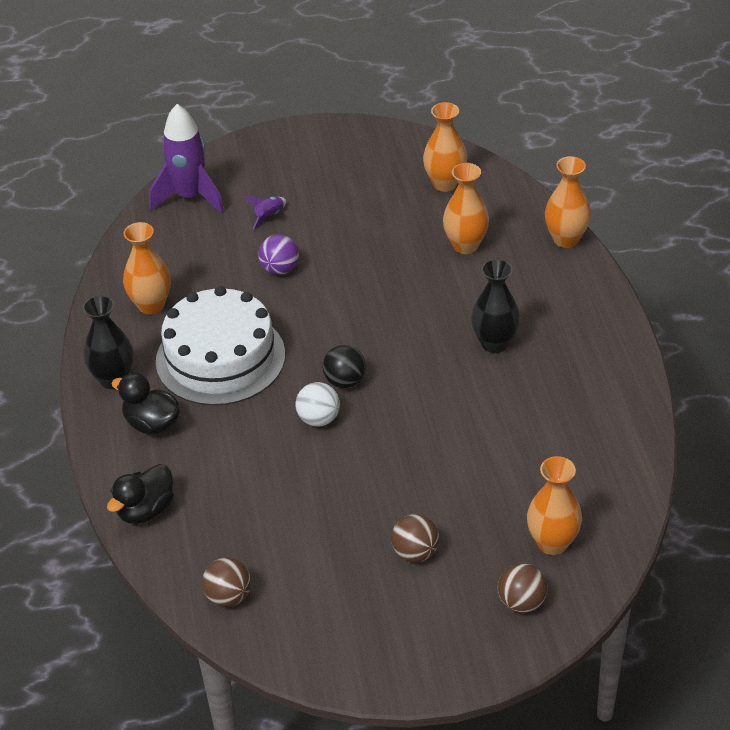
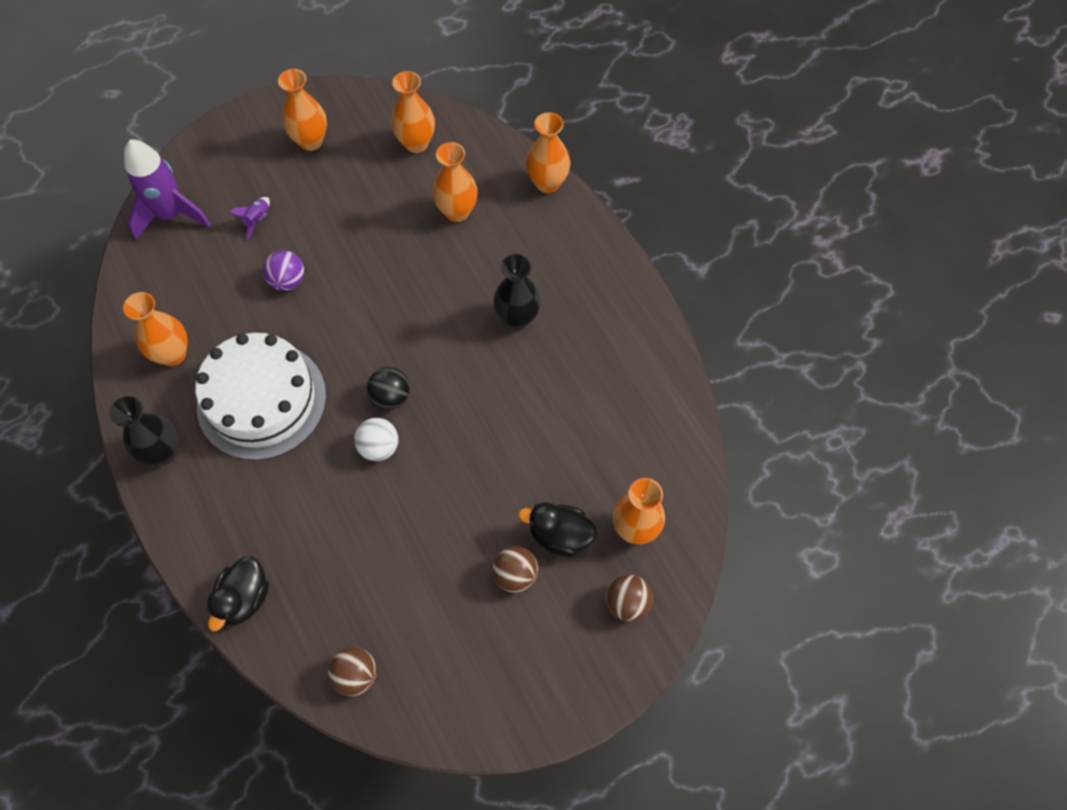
camera: 20 degrees left, 20 degrees up
black duck [111,373,180,434] -> black duck moved to [518,502,597,557]
none -> orange vase [278,69,327,151]

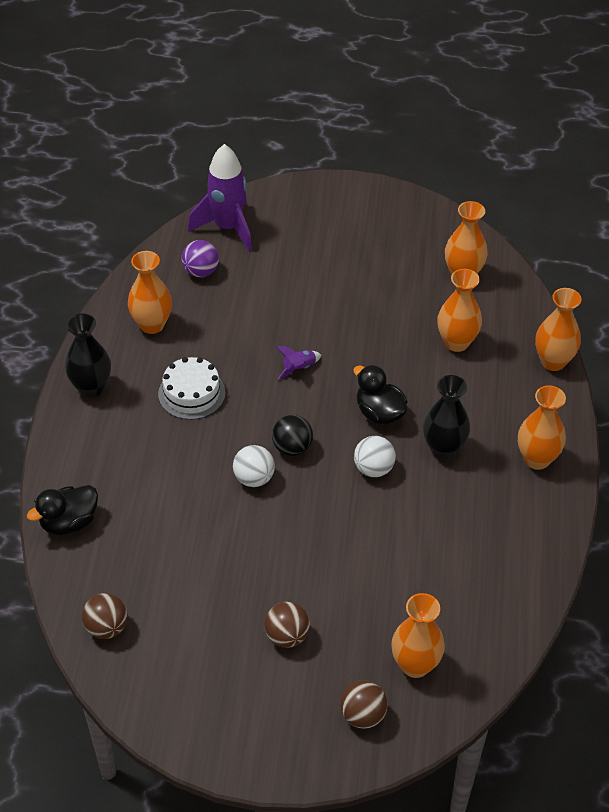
camera: 35 degrees right, 15 degrees down
white cake [195,333,326,460] -> white cake [158,357,226,420], size x0.55
purple rocket [229,197,270,240] -> purple rocket moved to [276,346,321,379]
purple ball [263,250,304,291] -> purple ball moved to [182,240,219,277]
orange vase [278,69,327,151] -> orange vase moved to [518,385,566,470]
black duck [518,502,597,557] -> black duck moved to [353,365,408,425]
none -> white ball [354,436,396,477]

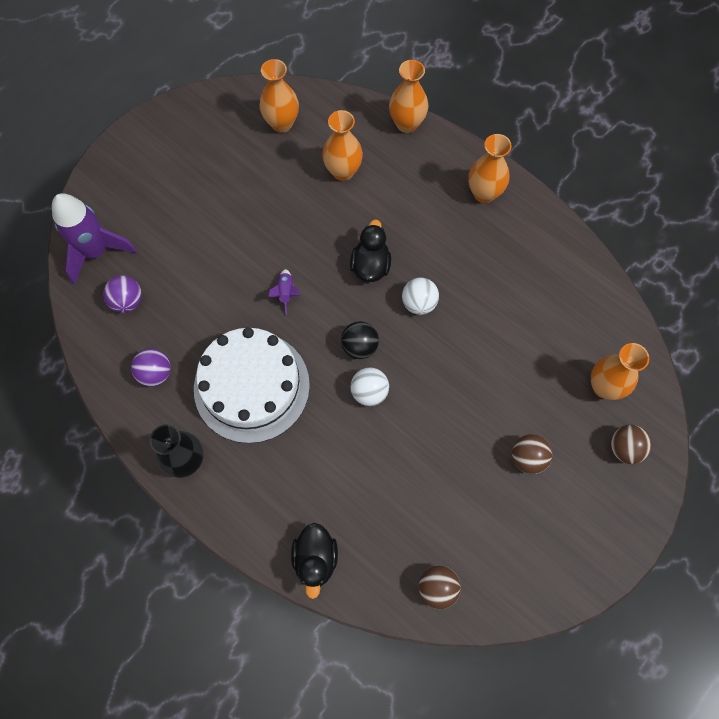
camera: 55 degrees left, 20 degrees up
orange vase [128,251,172,334] -> purple ball [131,348,171,387]
white cake [158,357,226,420] -> white cake [194,327,310,443], size x1.81
black duck [353,365,408,425] -> black duck turned 105 degrees clockwise [350,219,391,282]
black vase [423,375,470,459] -> none

